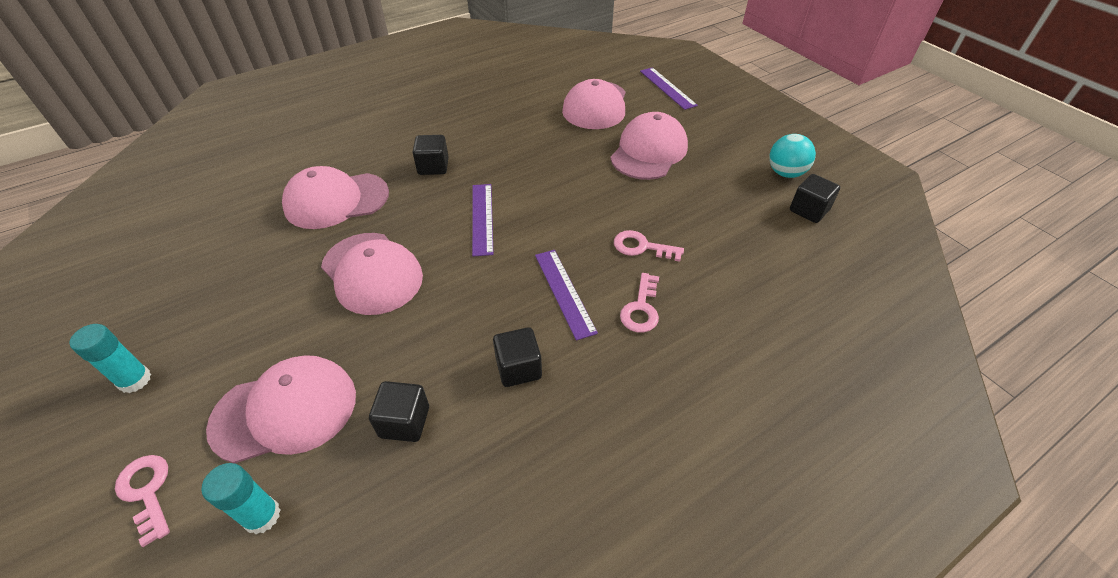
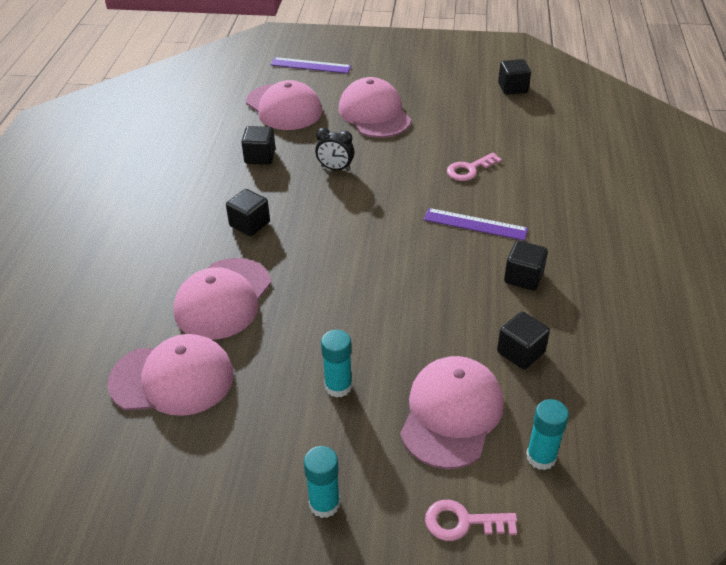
camera: 50 degrees left, 5 degrees down
pink cap [321,233,423,315] -> pink cap moved to [108,334,234,416]
purple ruler [472,184,494,256] -> none
pink key [620,273,659,333] -> none
turquoise ball [769,134,816,178] -> none
none -> black cube [241,126,276,164]
none -> black clock [315,128,354,171]
none -> turquoise glue stick [321,330,352,398]

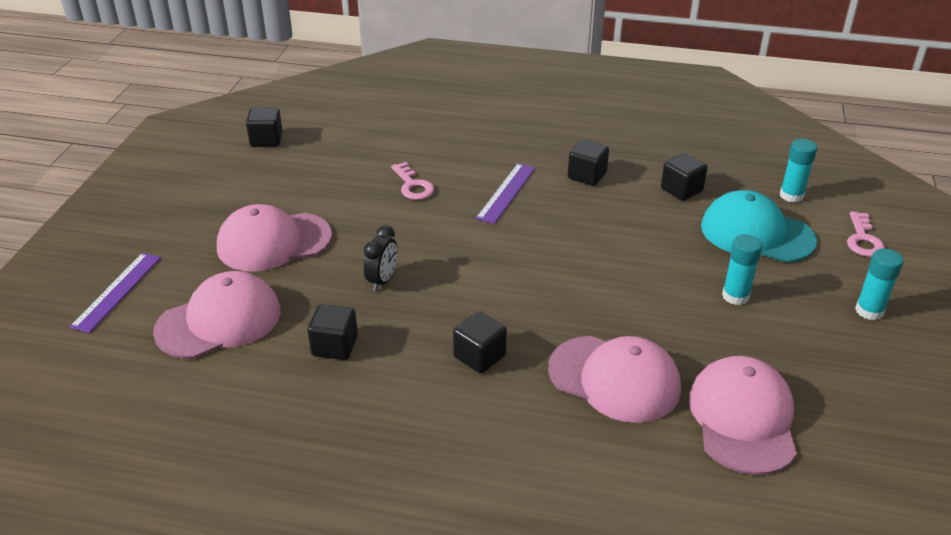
camera: 85 degrees left, 5 degrees down
pink cap [400,356,504,469] -> turquoise cap [701,190,817,262]

